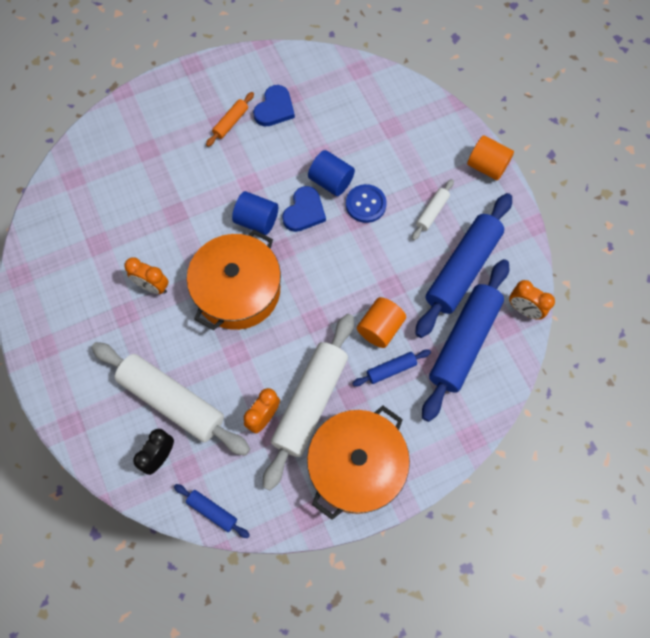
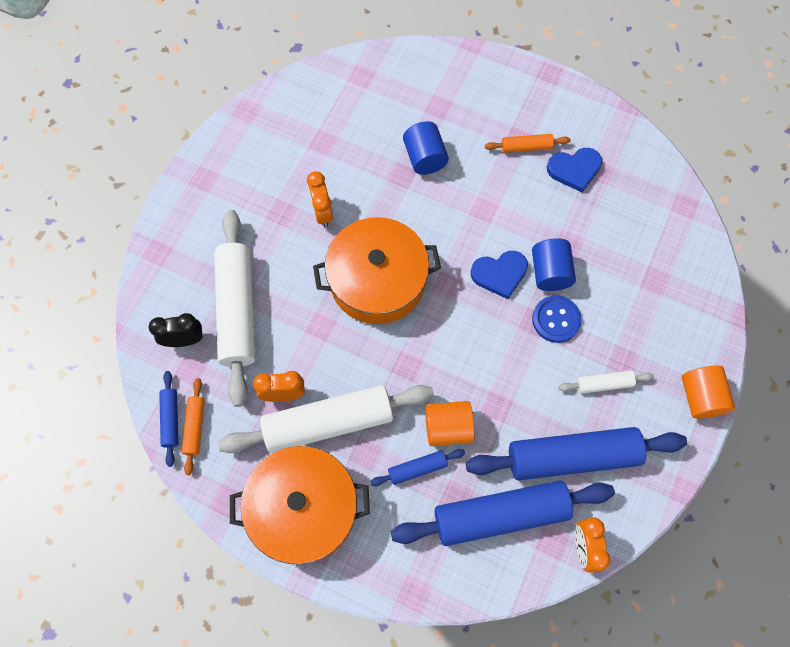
camera: 50 degrees right, 0 degrees up
blue cylinder [232,191,278,235] -> blue cylinder moved to [403,121,449,175]
blue rolling pin [352,349,431,386] -> blue rolling pin turned 45 degrees counterclockwise [370,449,465,486]
none -> orange rolling pin [182,378,205,475]

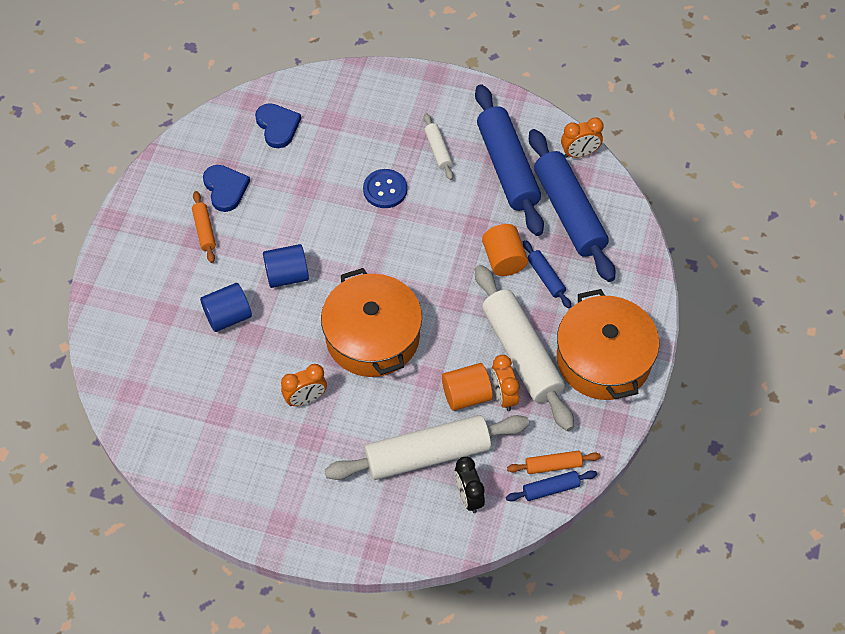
camera: 100 degrees left, 10 degrees down
blue heart [471,251,528,299] -> blue heart moved to [255,103,301,148]
blue cylinder [532,238,576,291] -> blue cylinder moved to [263,244,309,288]
orange cylinder [682,366,735,419] -> orange cylinder moved to [442,363,493,411]

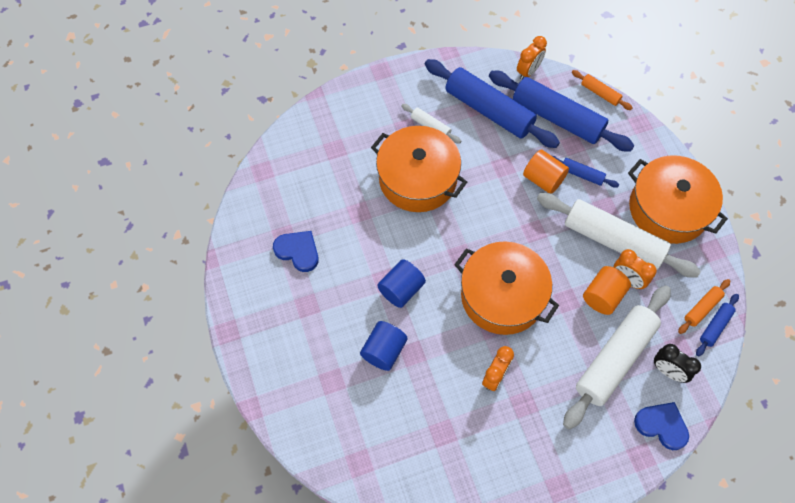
camera: 35 degrees left, 5 degrees up
orange rolling pin [192,191,216,263] -> orange rolling pin moved to [572,70,633,110]
blue heart [255,103,301,148] -> blue heart moved to [634,402,689,450]
blue button [363,169,407,208] -> orange pot [371,126,467,212]

